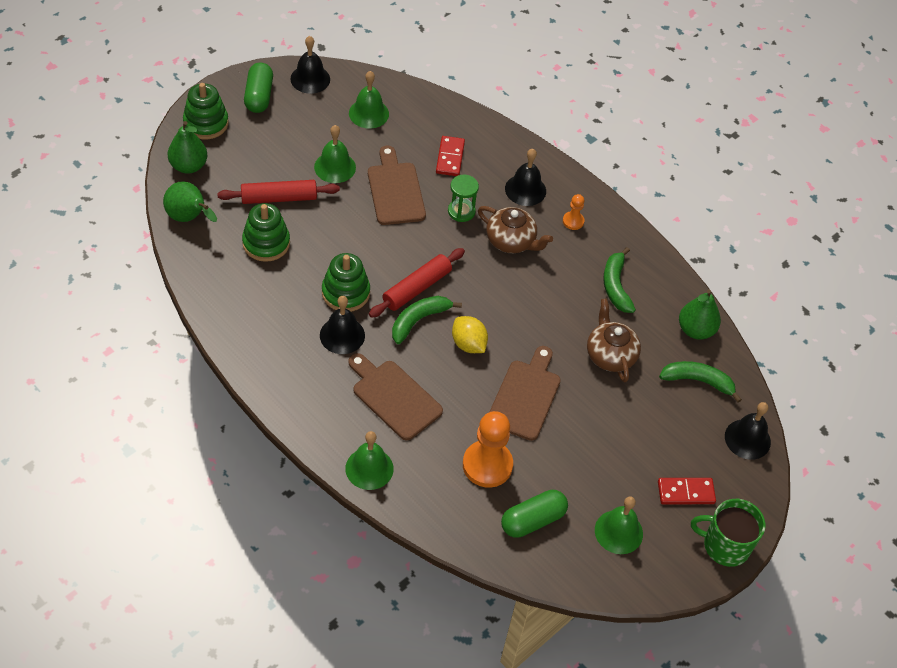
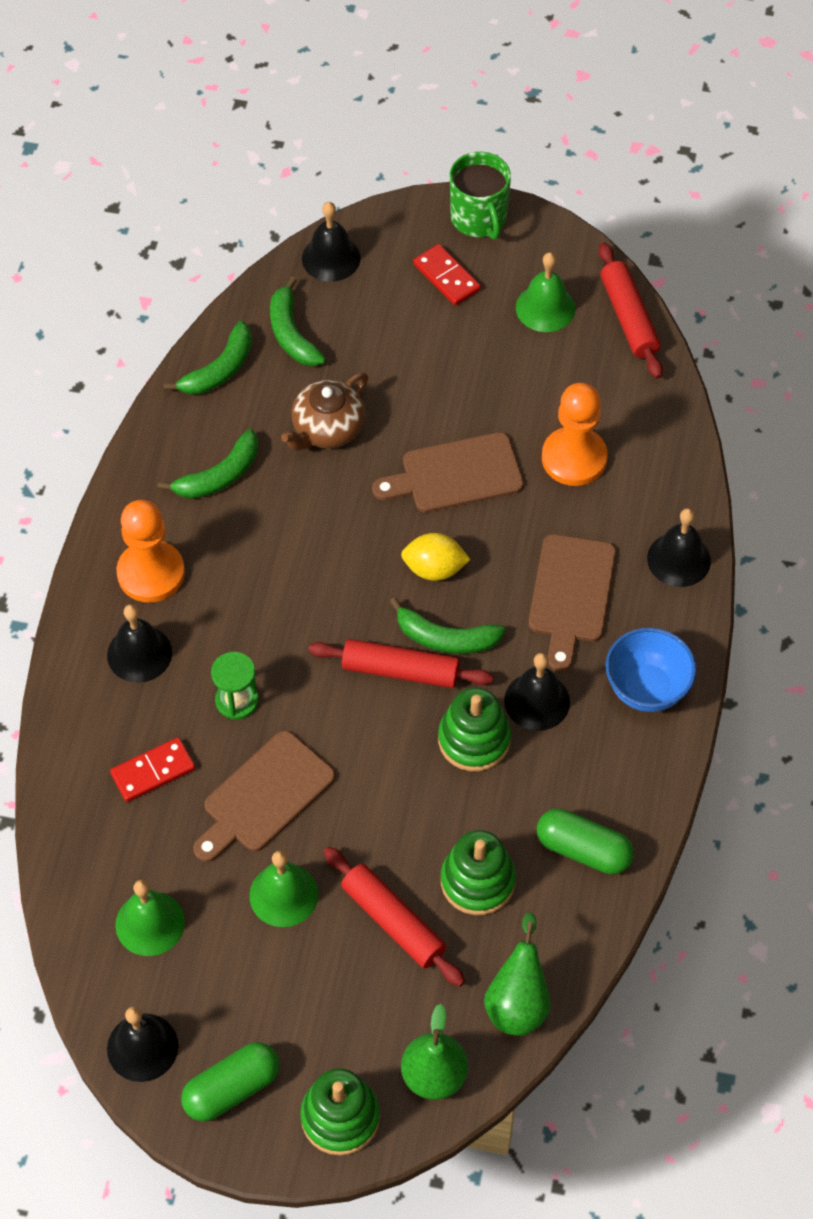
camera: 120 degrees left, 5 degrees up
green bell [345,431,394,490] -> black bell [647,508,711,587]
yellow lemon [452,316,488,353] -> yellow lemon turned 75 degrees clockwise [401,533,471,581]
brown teapot [478,206,553,253] -> none
green capsule [501,490,568,538] -> green capsule moved to [537,809,634,874]
orange pawn [563,194,584,230] -> orange pawn [116,500,185,603], size x2.05
green pear [679,289,721,340] -> green banana [163,321,252,395]
none -> red rolling pin [598,242,663,378]
none -> blue bowl [606,628,697,712]

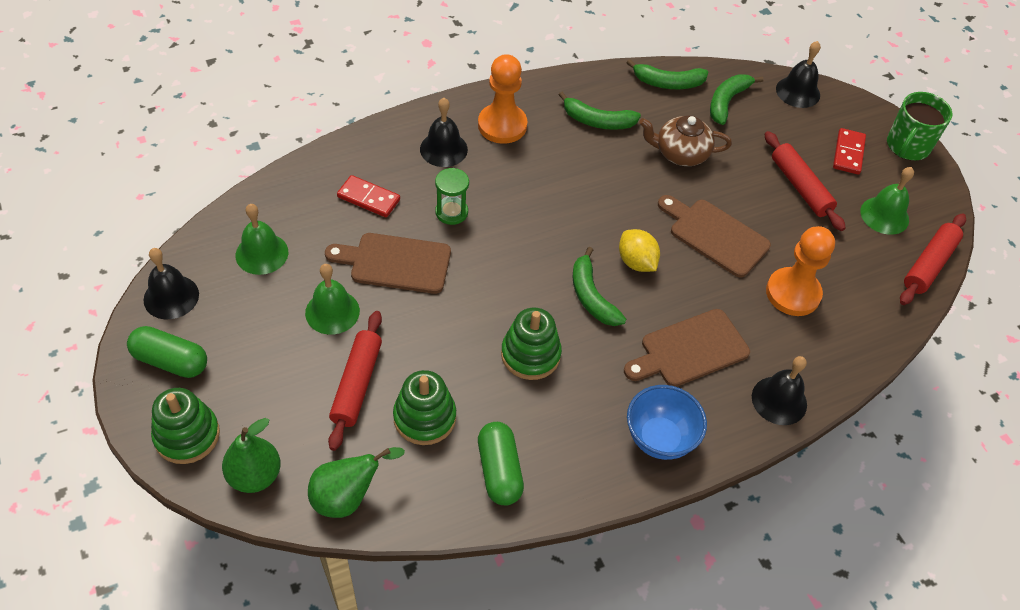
camera: 50 degrees right, 5 degrees down
red rolling pin [308,639,494,688] -> red rolling pin moved to [765,131,846,231]
black bell [504,653,570,731] -> none

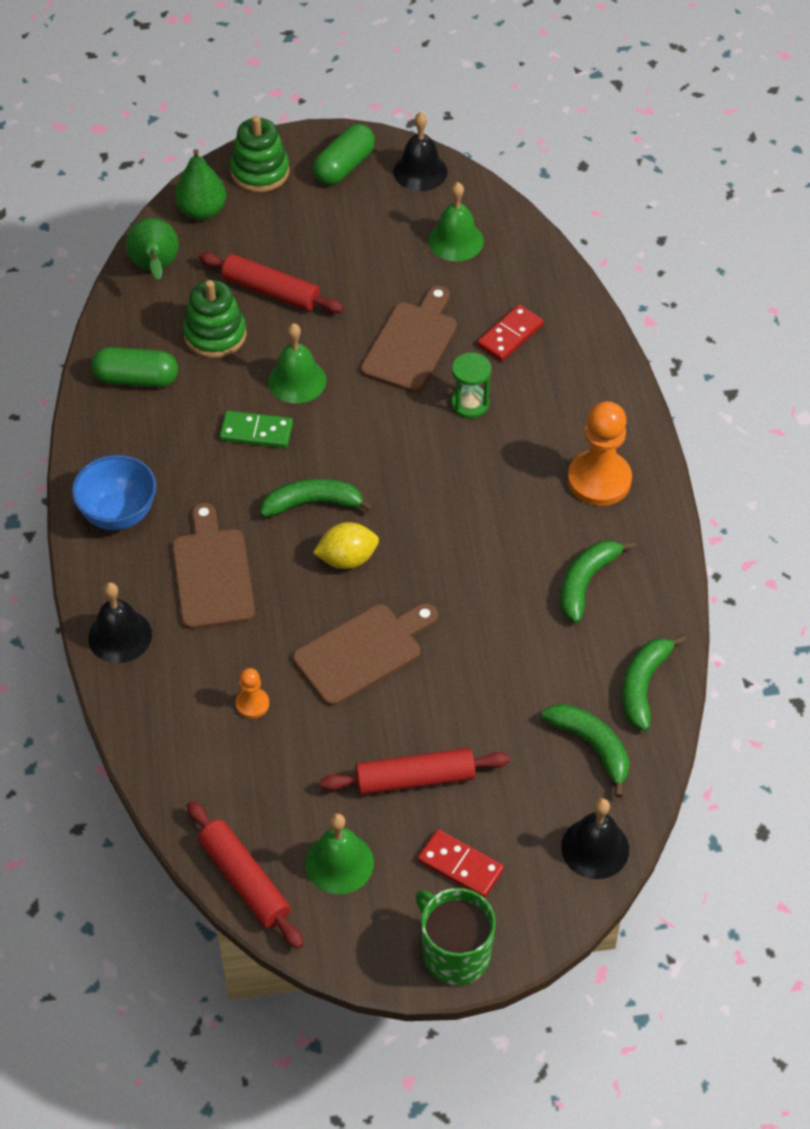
camera: 110 degrees right, 0 degrees up
green bell [305,264,360,335] -> green bell moved to [268,323,326,403]
black bell [420,98,468,167] -> none
green stacking toy [501,308,562,380] -> green domino [220,411,293,448]
brown teapot [639,116,732,166] -> none
orange pawn [766,226,835,316] -> orange pawn [236,668,269,719], size x0.49

